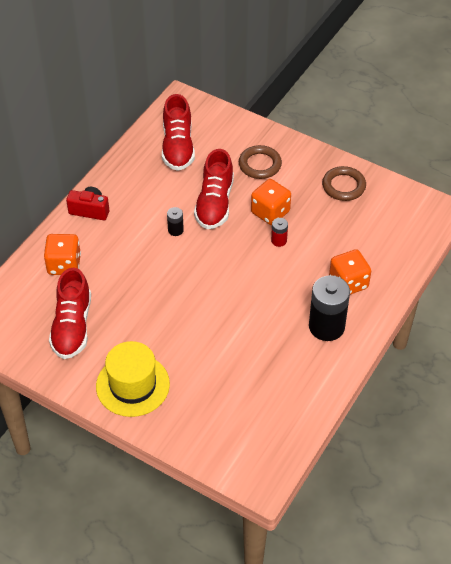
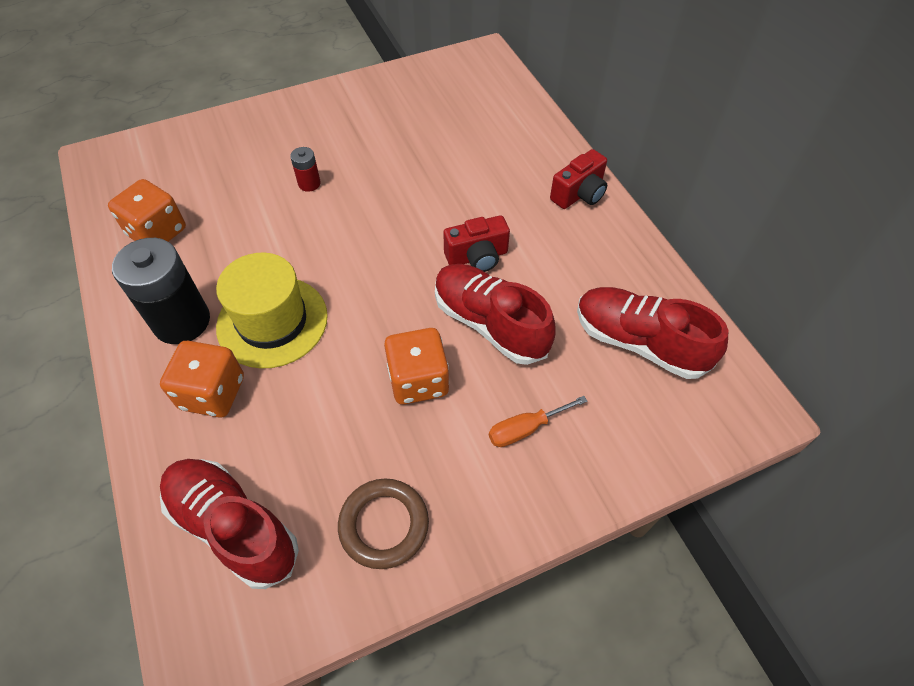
camera: 125 degrees right, 5 degrees up
orange dice [44,234,81,275] -> orange dice moved to [108,179,186,242]
red shoe [49,267,91,359] -> red shoe moved to [160,459,299,589]
yellow hat [96,341,170,417] -> yellow hat moved to [216,253,328,368]
black battery [167,207,184,236] -> red camera [443,215,510,272]
brown ring [239,145,282,179] -> orange screwdriver [489,396,587,447]
red battery [271,218,288,247] -> red battery moved to [290,147,321,192]

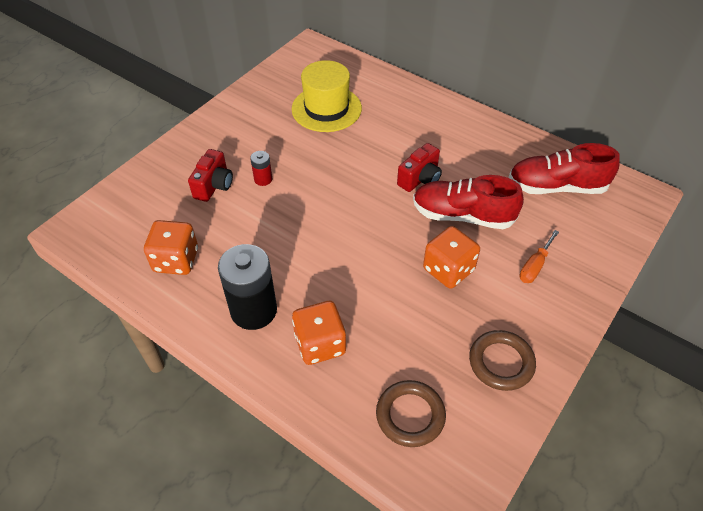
camera: 30 degrees left, 5 degrees down
red shoe [160,459,299,589] -> brown ring [376,380,446,447]
yellow hat [216,253,328,368] -> yellow hat moved to [291,60,362,132]
red camera [550,149,607,209] -> red camera moved to [188,149,233,202]

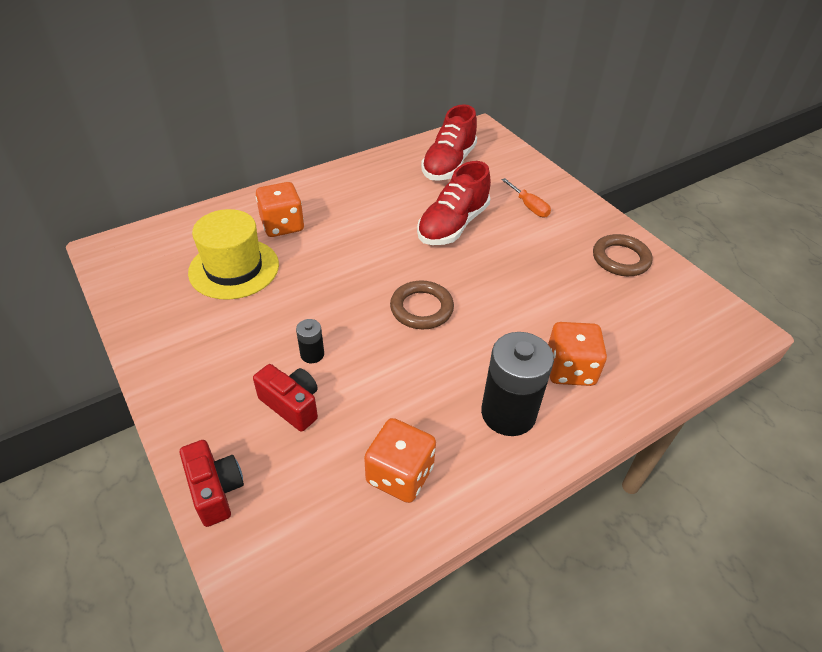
camera: 70 degrees left, 5 degrees down
red battery [250,151,272,186] -> black battery [296,319,324,363]
brown ring [376,380,446,447] -> brown ring moved to [390,280,454,329]
red camera [397,143,442,192] -> red camera moved to [180,440,244,527]
orange dice [423,226,480,289] -> orange dice moved to [256,182,304,237]

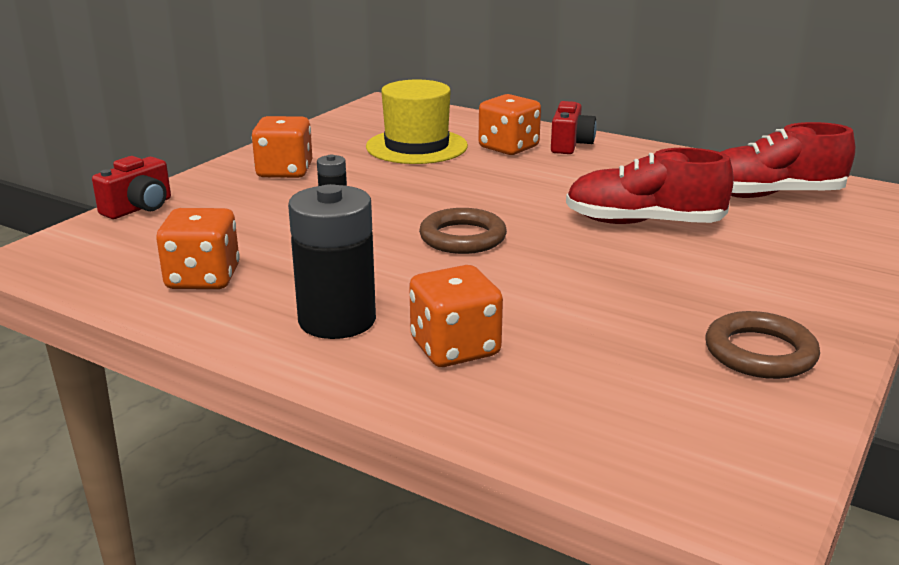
camera: 65 degrees right, 20 degrees down
red camera [253,364,318,432] -> red camera moved to [551,101,597,154]
orange screwdriver [501,178,551,217] -> none
none -> orange dice [252,116,312,178]

